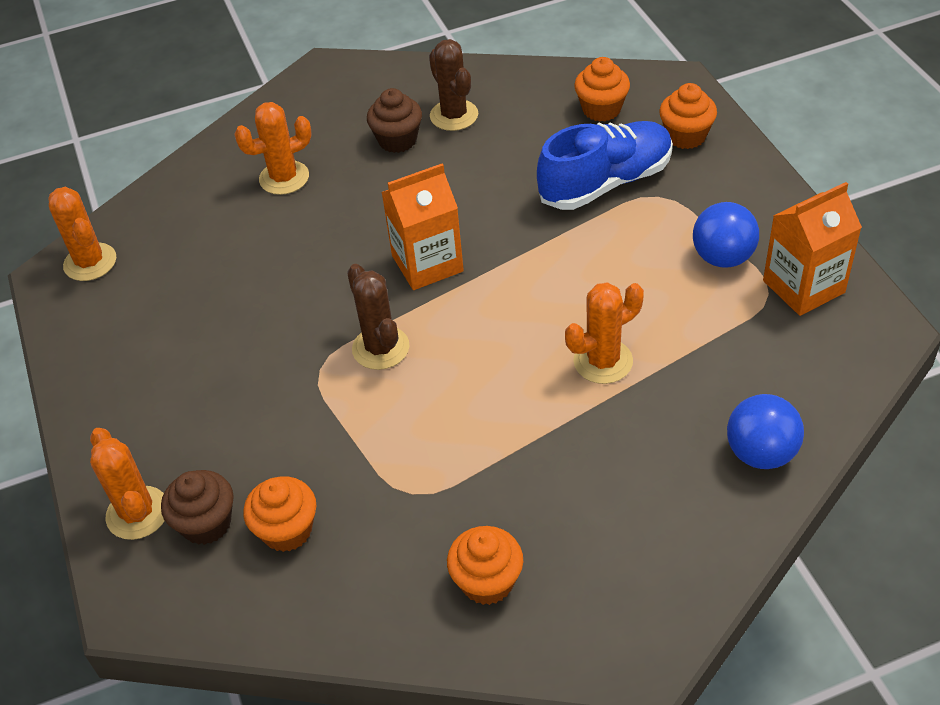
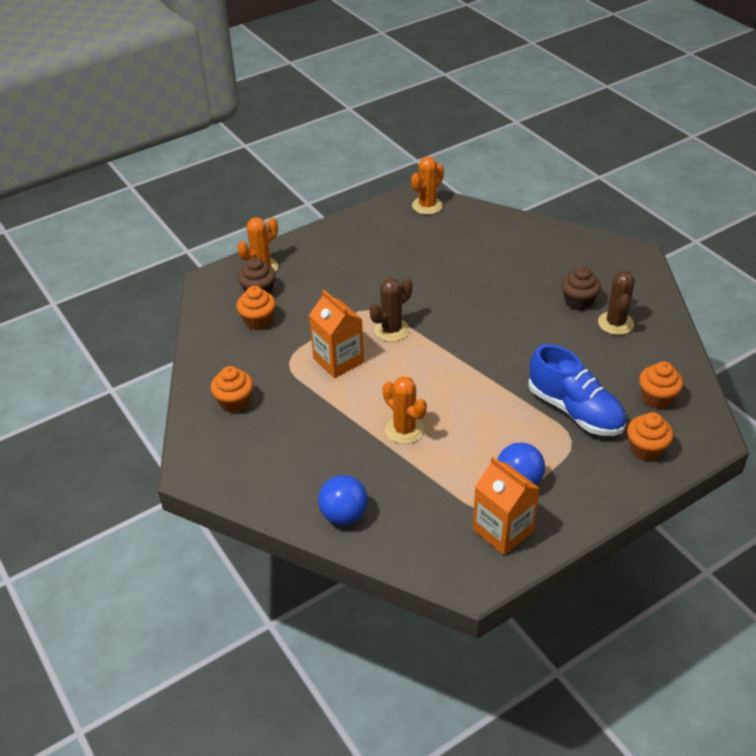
camera: 75 degrees right, 5 degrees down
orange cactus [234,102,312,195] -> none
orange carton [381,163,464,290] -> orange carton moved to [309,290,364,378]
brown cactus [429,39,478,131] -> brown cactus turned 45 degrees counterclockwise [598,271,635,335]

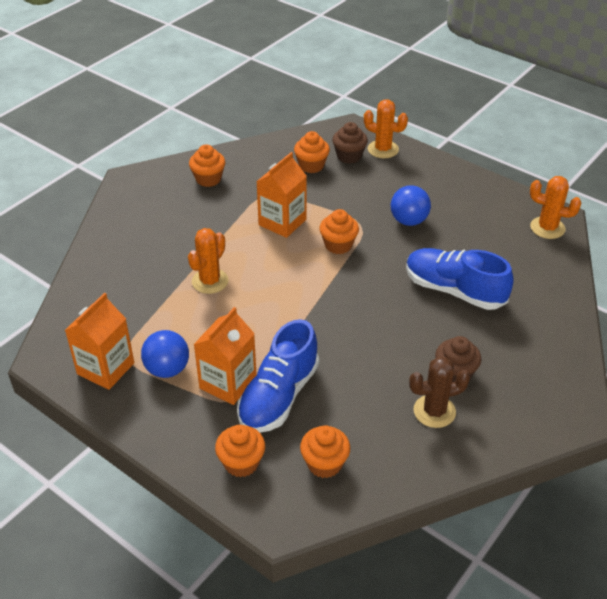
camera: 70 degrees right, 0 degrees up
blue ball [318,475,368,525] -> blue ball moved to [391,185,431,226]
brown cactus [370,278,412,342] -> orange cupcake [319,209,359,254]
none -> orange carton [193,307,257,405]
none -> blue shoe [406,248,514,310]

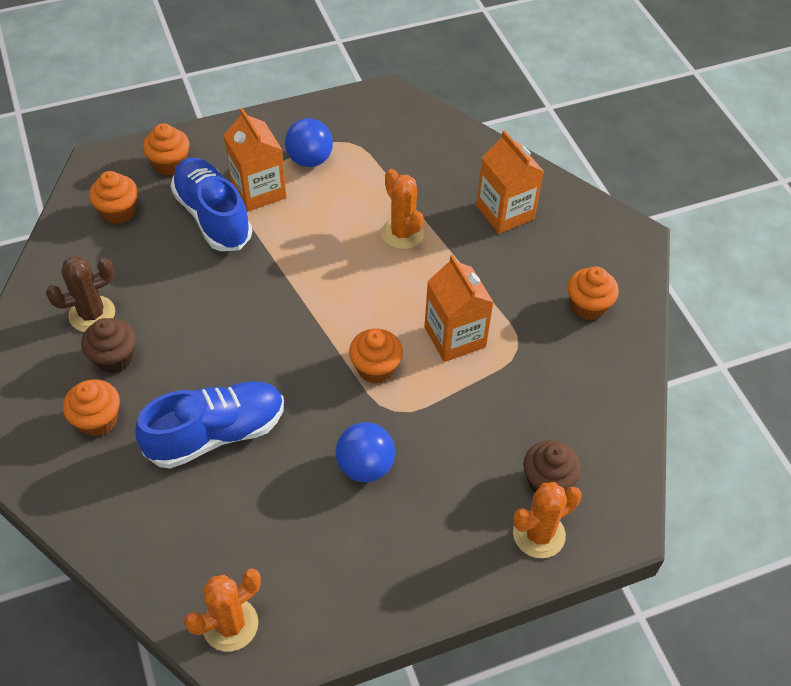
camera: 120 degrees right, 10 degrees up
orange carton [65,293,134,390] -> orange carton moved to [476,130,544,234]
orange cupcake [294,131,330,173] -> orange cupcake moved to [63,379,120,437]
brown cactus [409,356,470,428] -> brown cactus turned 45 degrees clockwise [46,256,115,332]

